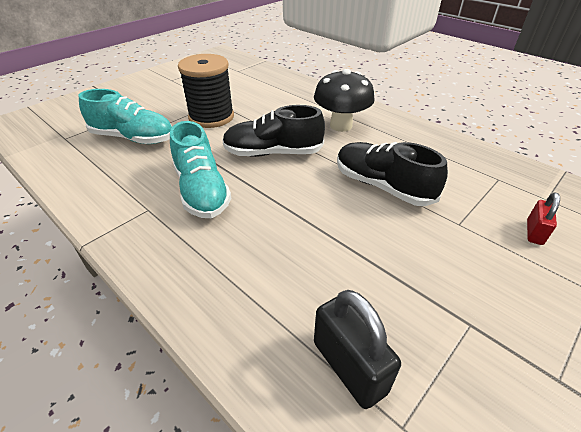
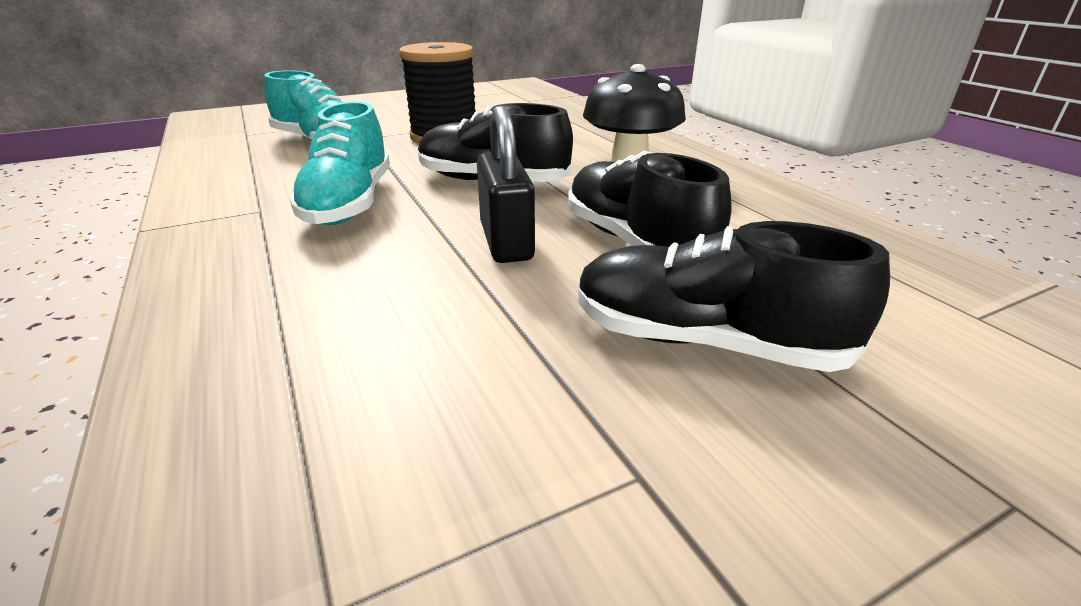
camera: 20 degrees right, 10 degrees down
black padlock [314,290,401,409] -> black padlock moved to [477,106,535,263]
red padlock [527,192,560,245] -> none
none -> black shoe [578,221,890,372]

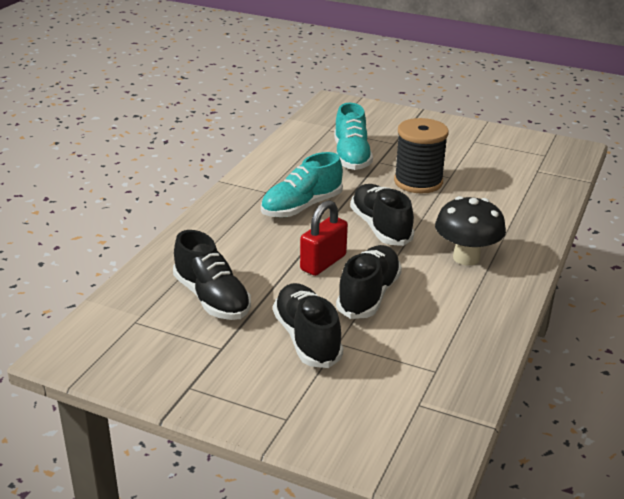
camera: 50 degrees right, 0 degrees up
black padlock [477,106,535,263] -> red padlock [300,200,348,276]
none -> black shoe [173,230,251,320]

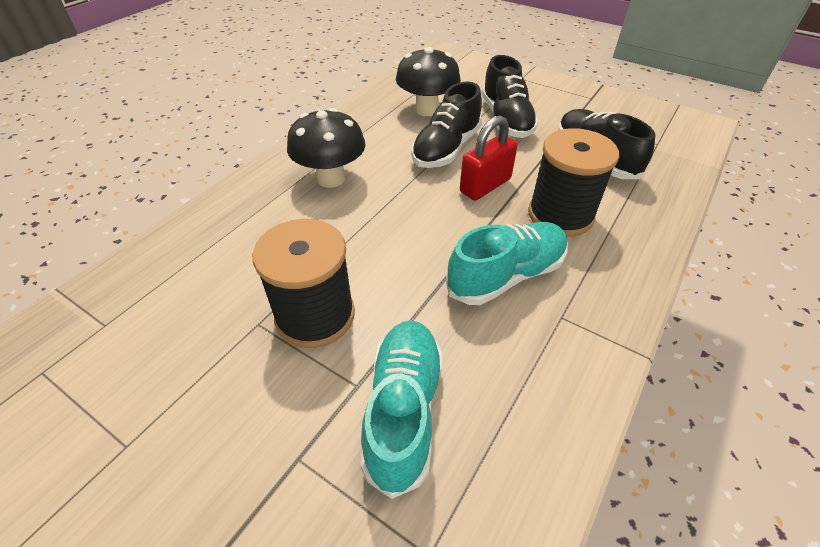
camera: 170 degrees left, 15 degrees up
black shoe [350,184,414,246] -> none
none -> black mushroom [396,47,461,116]
none -> black spool [528,128,619,237]

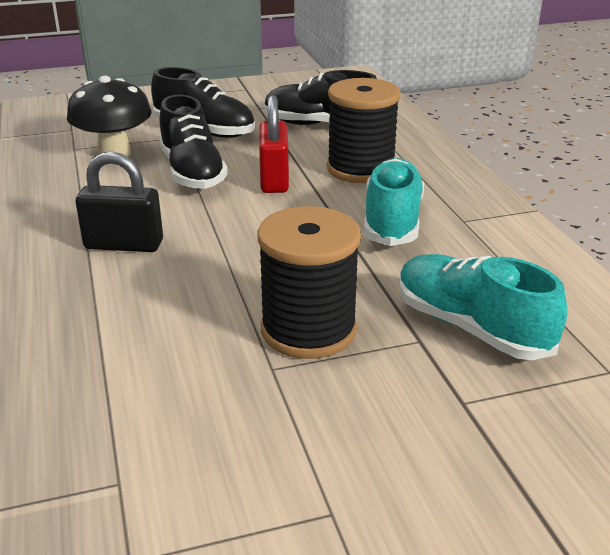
camera: 50 degrees left, 15 degrees down
black mushroom [287,108,366,188] -> black padlock [76,151,163,252]

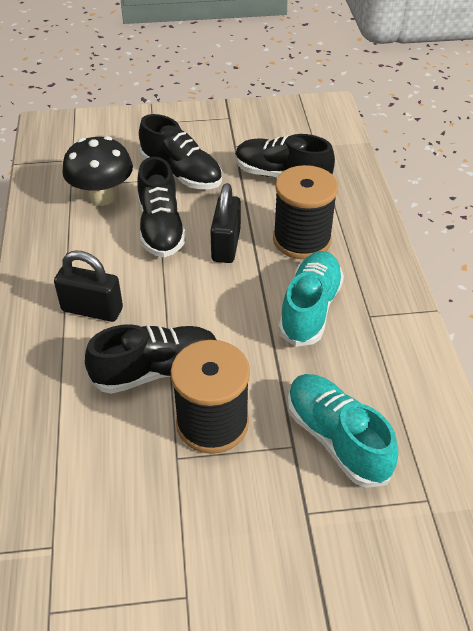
camera: 10 degrees right, 15 degrees up
red padlock [259,95,289,193] -> black padlock [210,183,241,263]
none -> black shoe [85,324,216,394]

